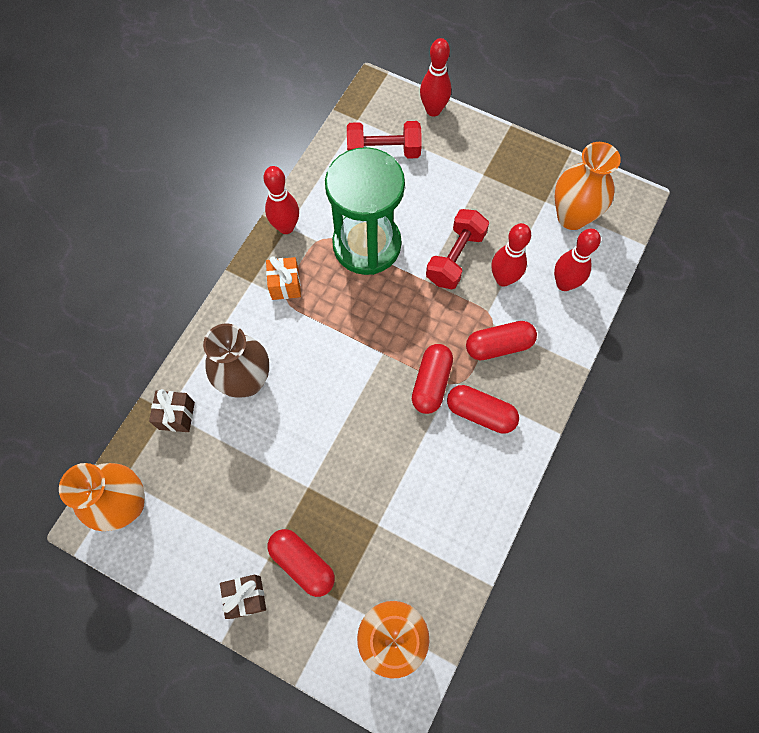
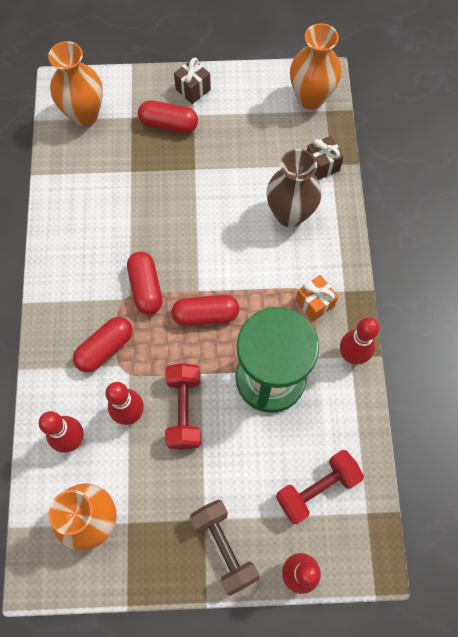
camera: 150 degrees right, 0 degrees up
red capsule [447,385,519,434] -> red capsule moved to [171,295,239,326]
none -> brown dumbbell [190,499,260,596]

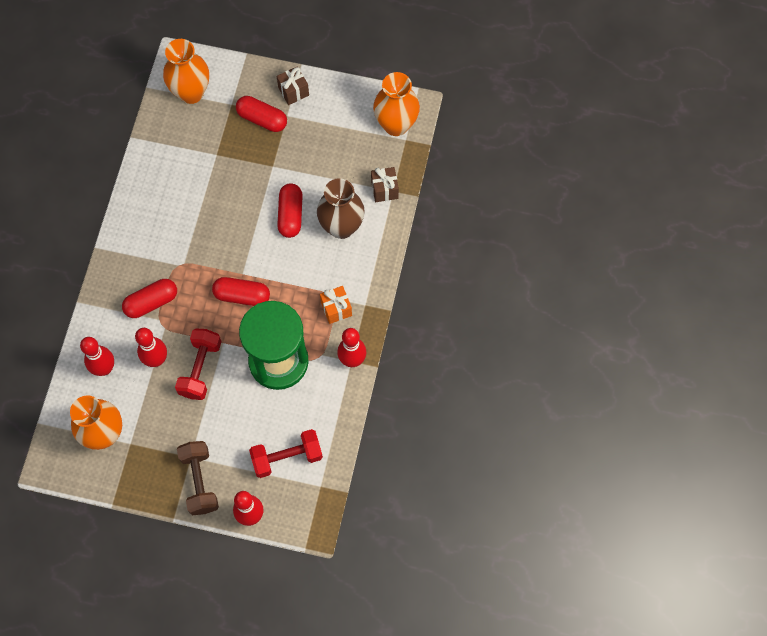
camera: 15 degrees right, 0 degrees up
red capsule [127,252,163,315] -> red capsule moved to [277,183,303,238]

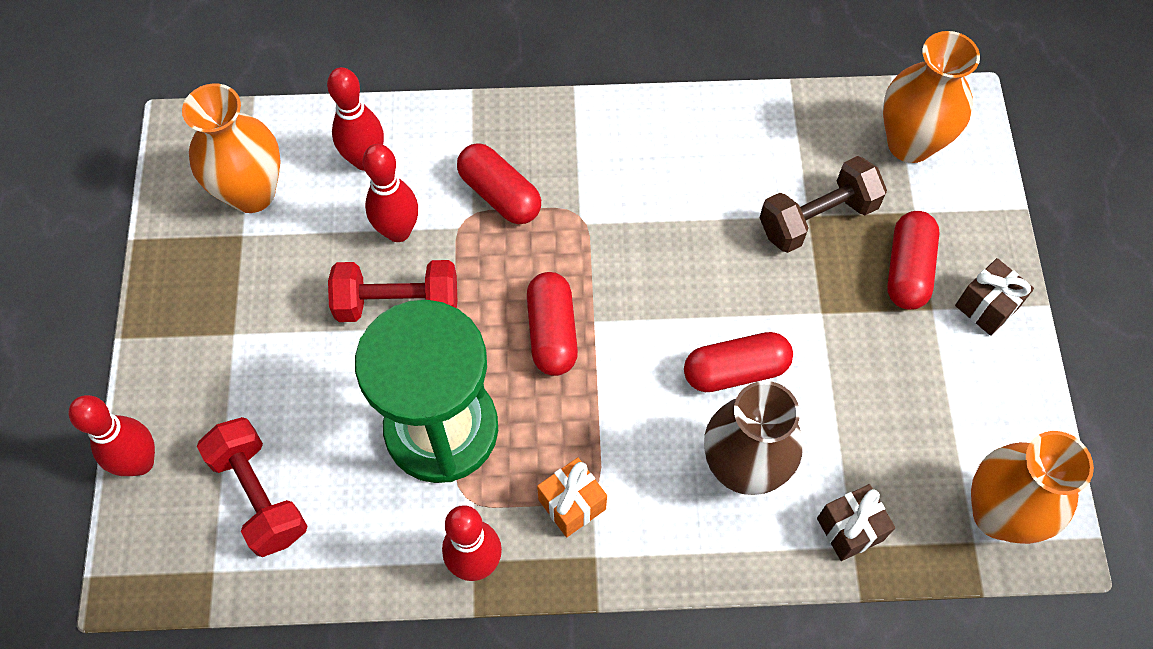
camera: 75 degrees right, 5 degrees down
brown dumbbell [177,441,219,515] -> brown dumbbell moved to [759,156,887,253]

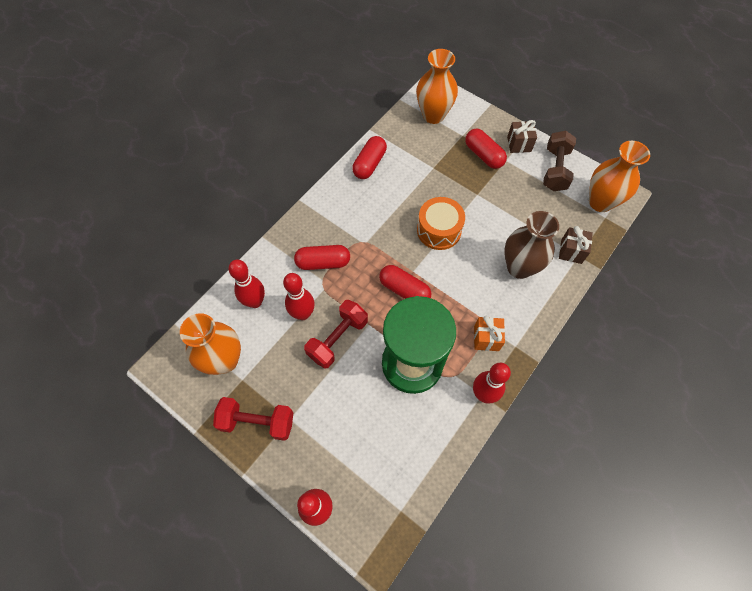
camera: 50 degrees left, 0 degrees up
red dumbbell [197,417,307,557] -> red dumbbell moved to [213,397,294,441]
red capsule [684,332,793,392] -> red capsule moved to [352,136,387,179]
brown dumbbell [759,156,887,253] -> brown dumbbell moved to [543,131,576,191]
none -> orange drum [417,197,465,250]

